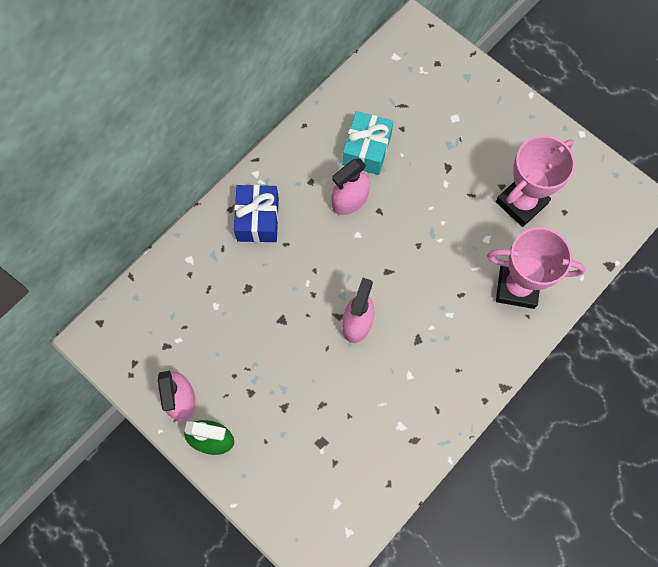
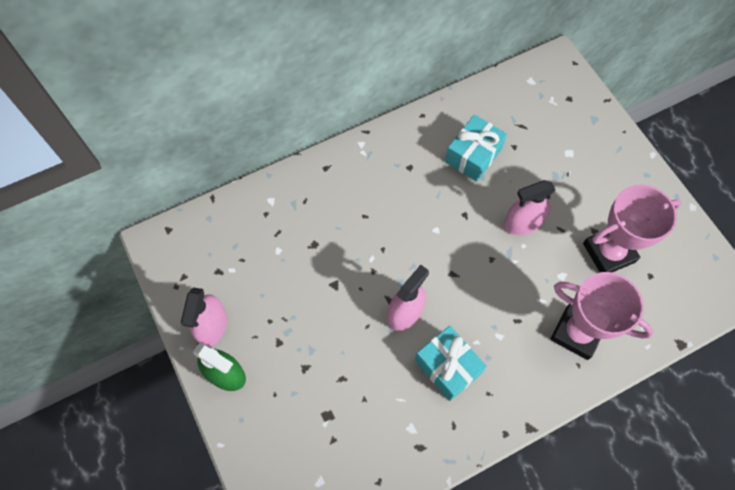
camera: 20 degrees right, 5 degrees down
blue gift [234,185,279,242] -> none
pink spray bottle [332,159,370,215] -> pink spray bottle moved to [504,180,556,235]
none -> turquoise gift [415,326,487,401]

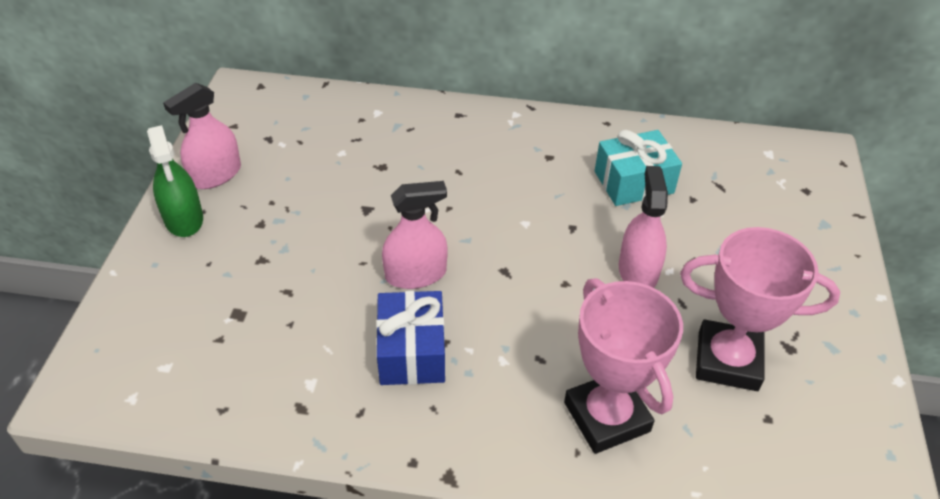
camera: 35 degrees right, 20 degrees down
turquoise gift [415,326,487,401] -> blue gift [376,291,445,385]
pink spray bottle [504,180,556,235] -> pink spray bottle turned 75 degrees clockwise [619,166,668,288]

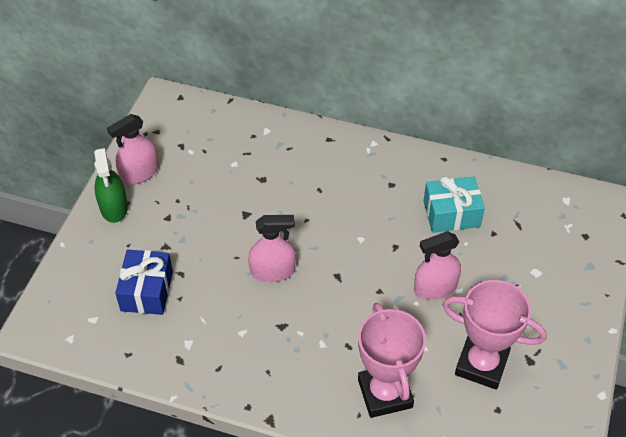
camera: 10 degrees right, 5 degrees up
blue gift [376,291,445,385] -> blue gift moved to [115,250,173,315]
pink spray bottle [619,166,668,288] -> pink spray bottle turned 120 degrees counterclockwise [414,232,461,300]

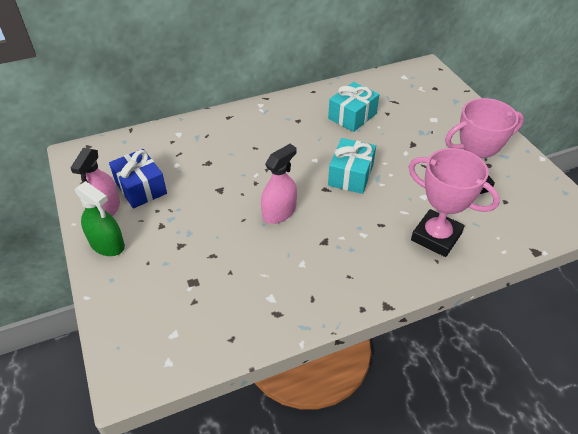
camera: 40 degrees left, 5 degrees down
blue gift [115,250,173,315] -> blue gift moved to [109,149,167,209]
pink spray bottle [414,232,461,300] -> none
none -> turquoise gift [328,138,376,194]

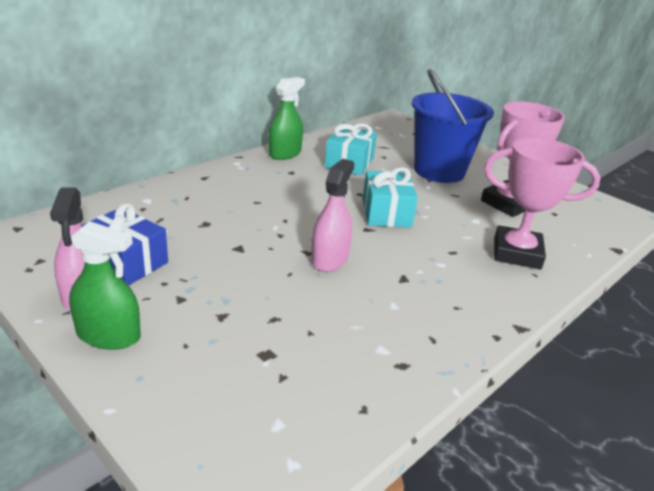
camera: 25 degrees left, 15 degrees down
none -> green spray bottle [269,77,305,160]
none -> blue bucket [412,69,494,183]

